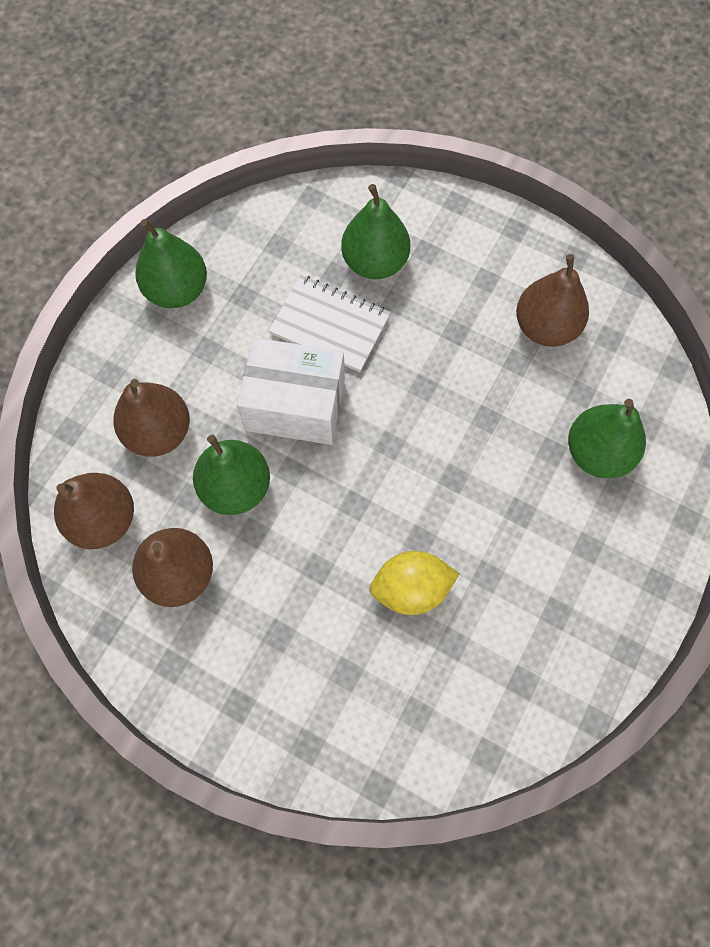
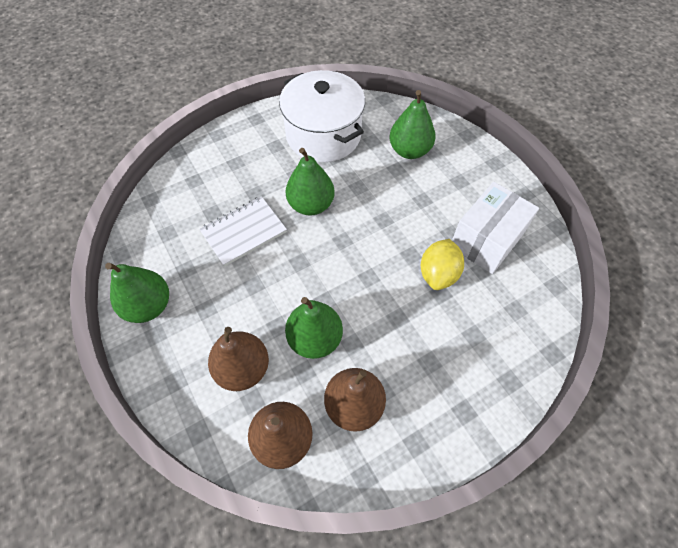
camera: 60 degrees left, 10 degrees down
white box [237,338,345,445] -> white box moved to [452,182,539,274]
green pear [341,184,410,279] -> green pear moved to [285,148,334,216]
brown pear [516,254,589,347] -> white pot [279,70,365,162]

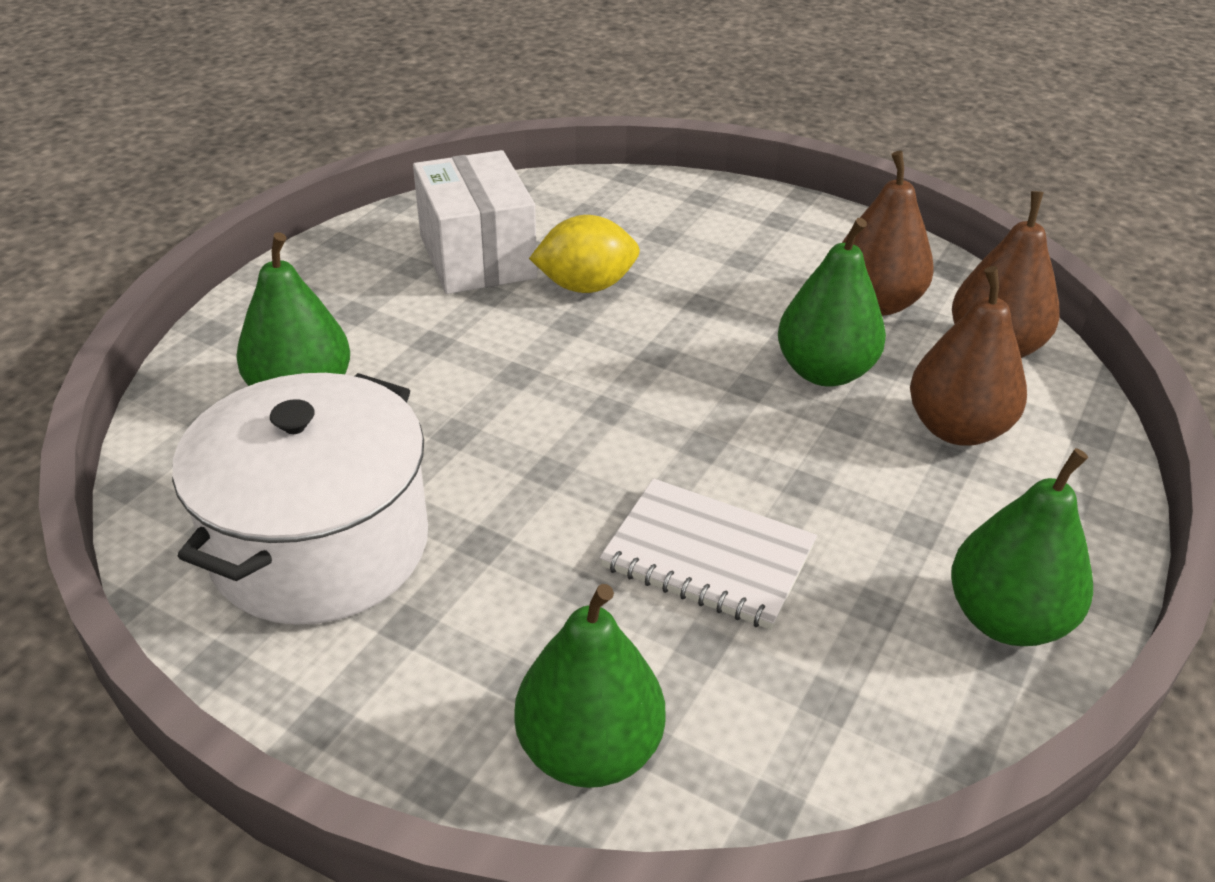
camera: 120 degrees left, 20 degrees down
green pear [285,148,334,216] -> green pear moved to [514,584,666,788]
white box [452,182,539,274] -> white box turned 60 degrees clockwise [413,150,537,294]

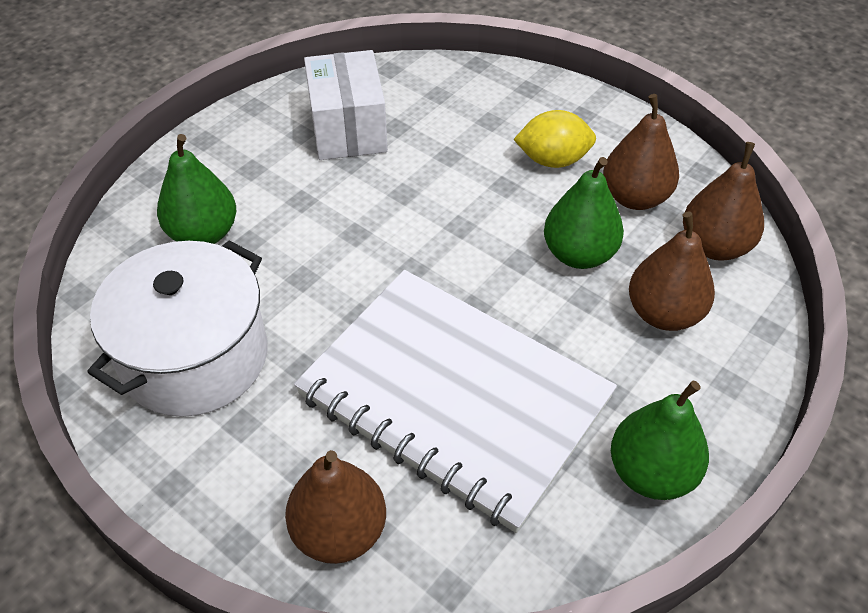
camera: 10 degrees right, 10 degrees up
green pear [514,584,666,788] -> brown pear [285,450,386,564]
yellow lemon [529,215,640,293] -> yellow lemon moved to [513,110,596,168]
white notebook [599,478,817,630] -> white notebook [294,270,617,533], size x2.05

